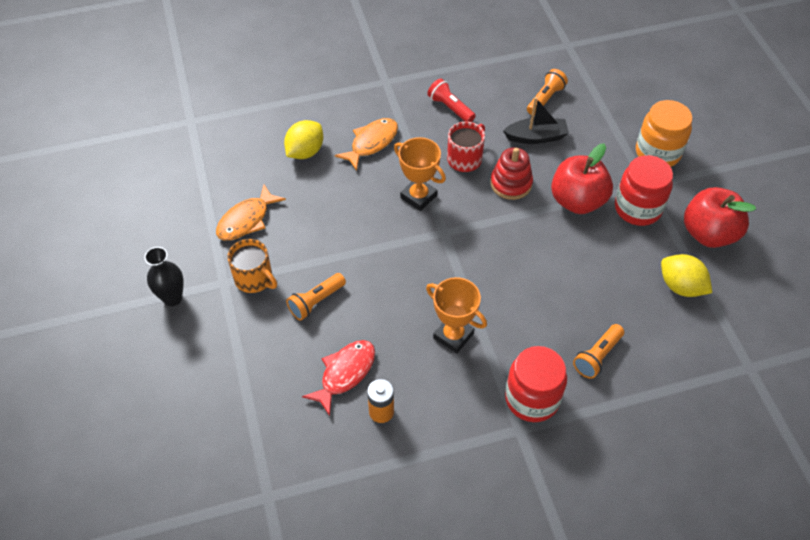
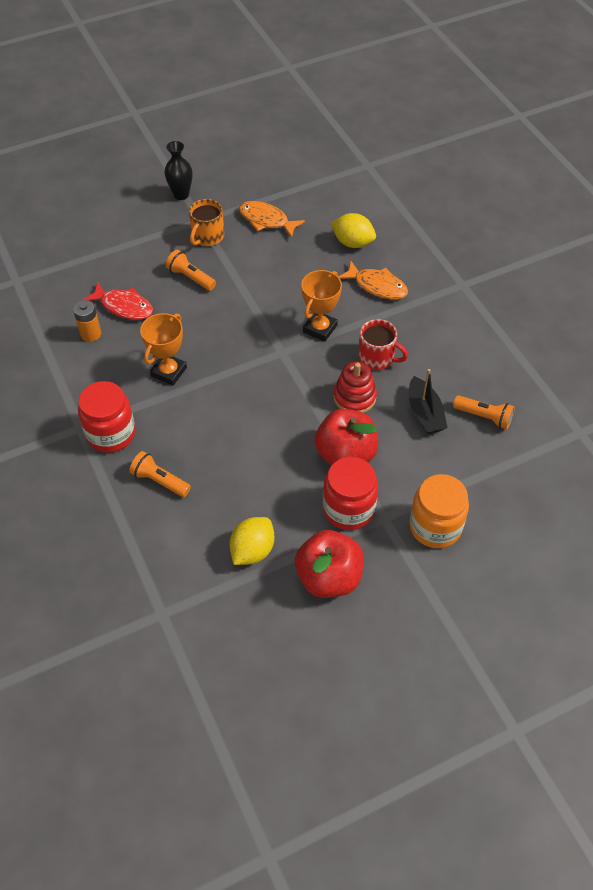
camera: 80 degrees right, 0 degrees up
red flashlight [427,79,476,122] -> none

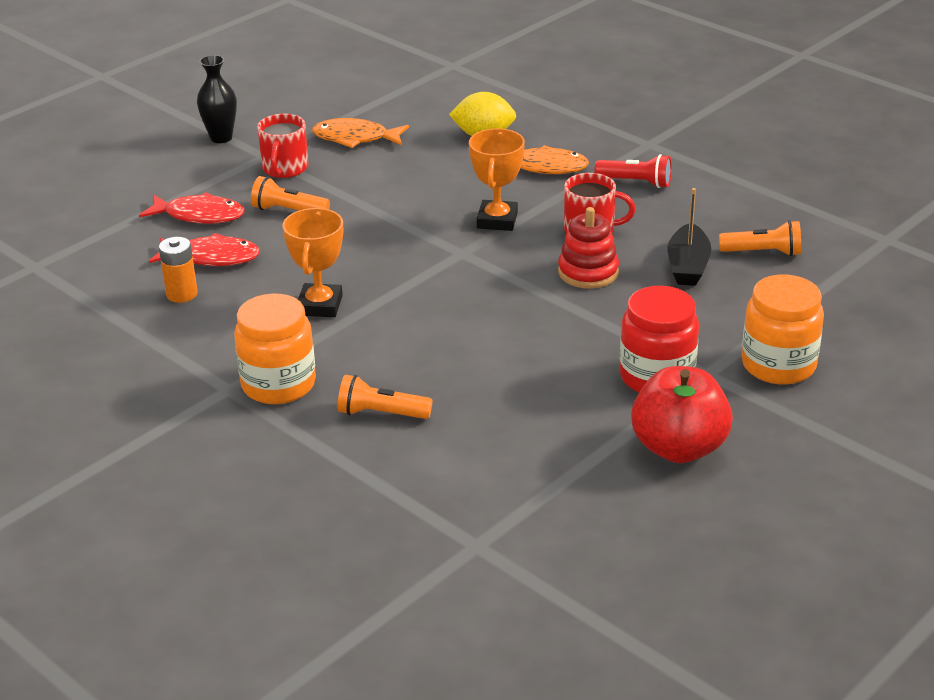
camera: 20 degrees left, 20 degrees down
red jar [78,381,135,453] -> orange jar [234,293,316,404]
orange mug [189,199,224,246] -> red mug [257,114,308,178]
yellow lemon [229,517,275,565] -> none
red apple [315,409,378,466] -> none
black boat [409,369,448,434] -> black boat turned 45 degrees clockwise [668,188,711,286]
none -> red fish [139,192,245,224]
none -> red flashlight [595,154,672,188]

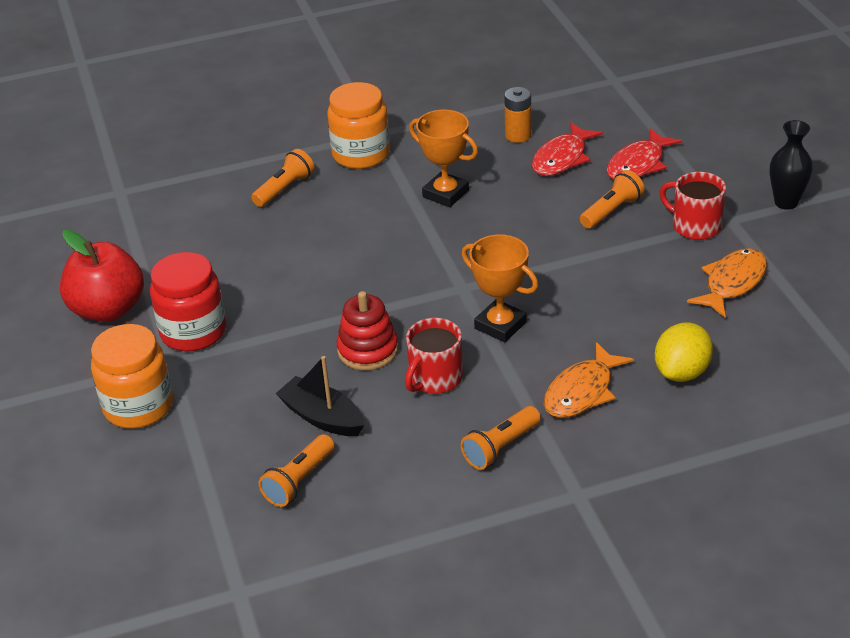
camera: 120 degrees right, 5 degrees up
red flashlight [595,154,672,188] -> orange flashlight [461,406,541,470]

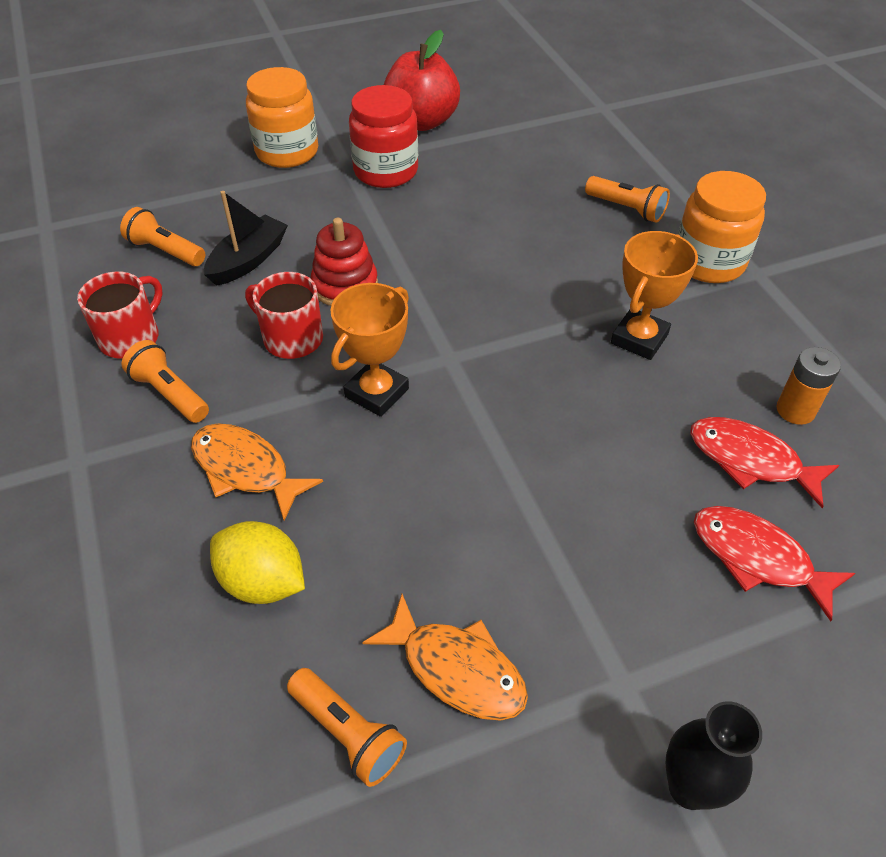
camera: 85 degrees right, 10 degrees up
orange flashlight [580,170,645,229] -> orange flashlight moved to [287,668,407,787]
red mug [659,172,726,240] -> red mug moved to [77,271,163,358]

